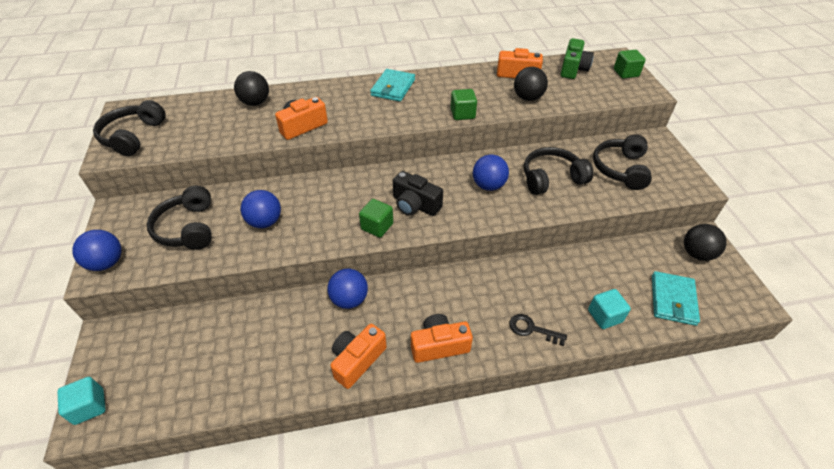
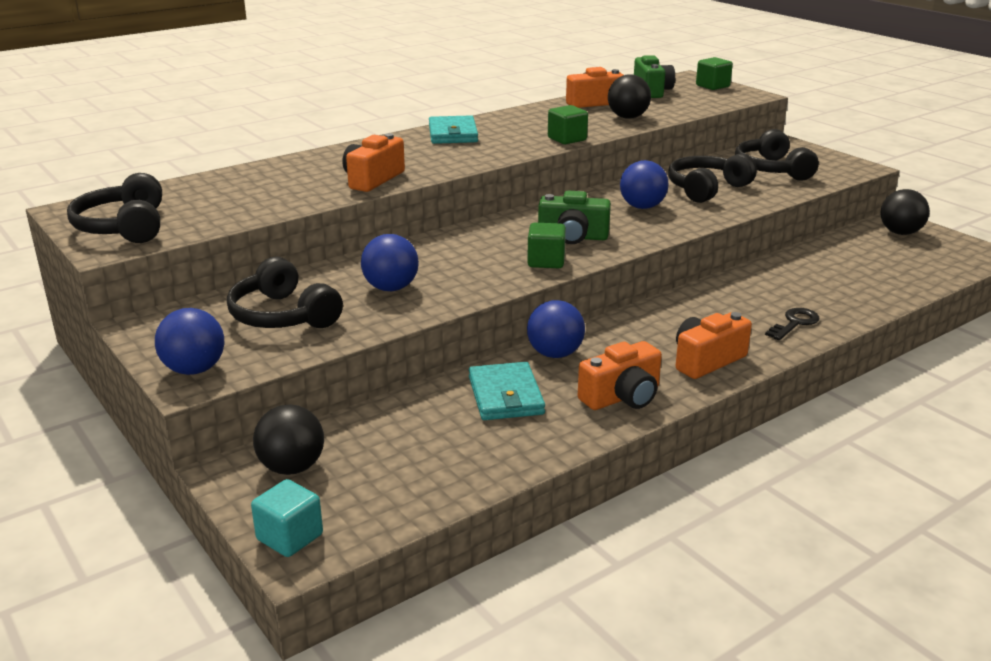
camera: 25 degrees left, 20 degrees down
black ball [234,71,269,106] -> black ball moved to [253,404,324,475]
orange camera [331,324,387,389] -> orange camera turned 135 degrees counterclockwise [578,341,662,410]
black camera [393,171,443,216] -> green camera [538,191,611,244]
black key [509,314,567,346] -> black key turned 135 degrees clockwise [765,308,819,340]
turquoise cube [588,289,631,329] -> none
turquoise wallet [652,271,700,326] -> turquoise wallet moved to [469,362,545,420]

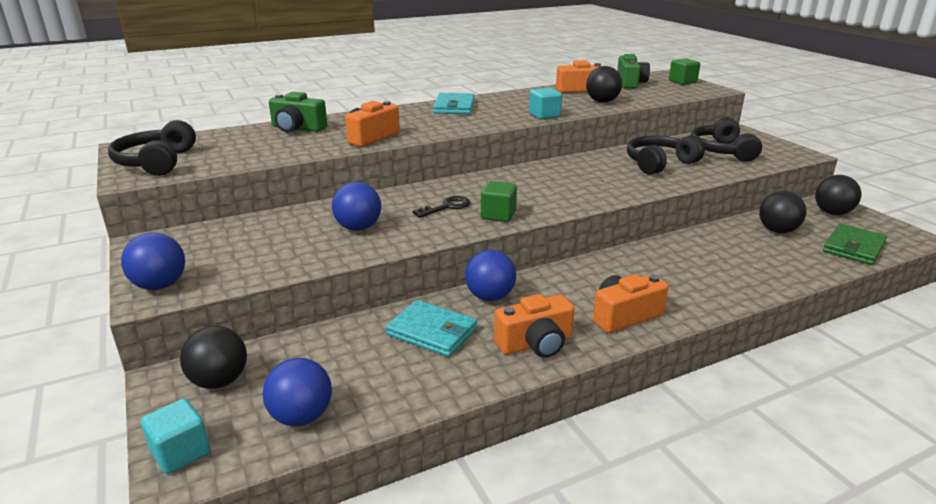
camera: 10 degrees right, 0 degrees up
black headphones [227,257,343,328] -> none
turquoise wallet [469,362,545,420] -> turquoise wallet turned 60 degrees counterclockwise [386,300,477,357]
green camera [538,191,611,244] -> green camera moved to [269,92,327,132]
green cube [548,105,588,144] -> turquoise cube [529,88,562,119]
blue ball [620,160,669,209] -> blue ball moved to [262,358,332,426]
black key [765,308,819,340] -> black key moved to [412,196,470,218]
none -> black ball [759,191,807,233]
none -> green wallet [823,224,887,265]

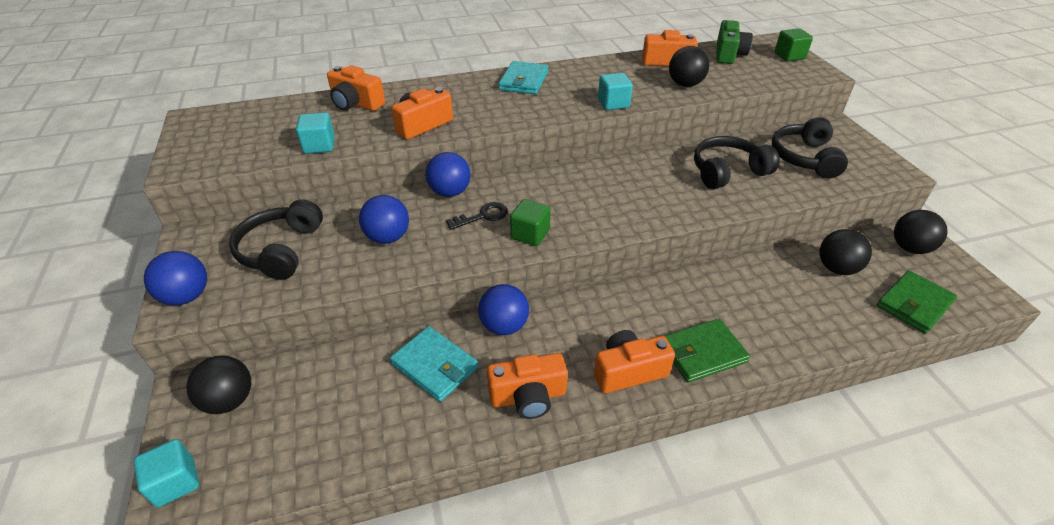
camera: 10 degrees right, 15 degrees up
black headphones [108,120,196,176] -> black headphones moved to [229,199,323,280]
blue ball [262,358,332,426] -> blue ball moved to [426,152,471,197]
green camera [269,92,327,132] -> orange camera [327,65,385,111]
none -> turquoise cube [296,113,335,154]
none -> green wallet [664,319,750,383]

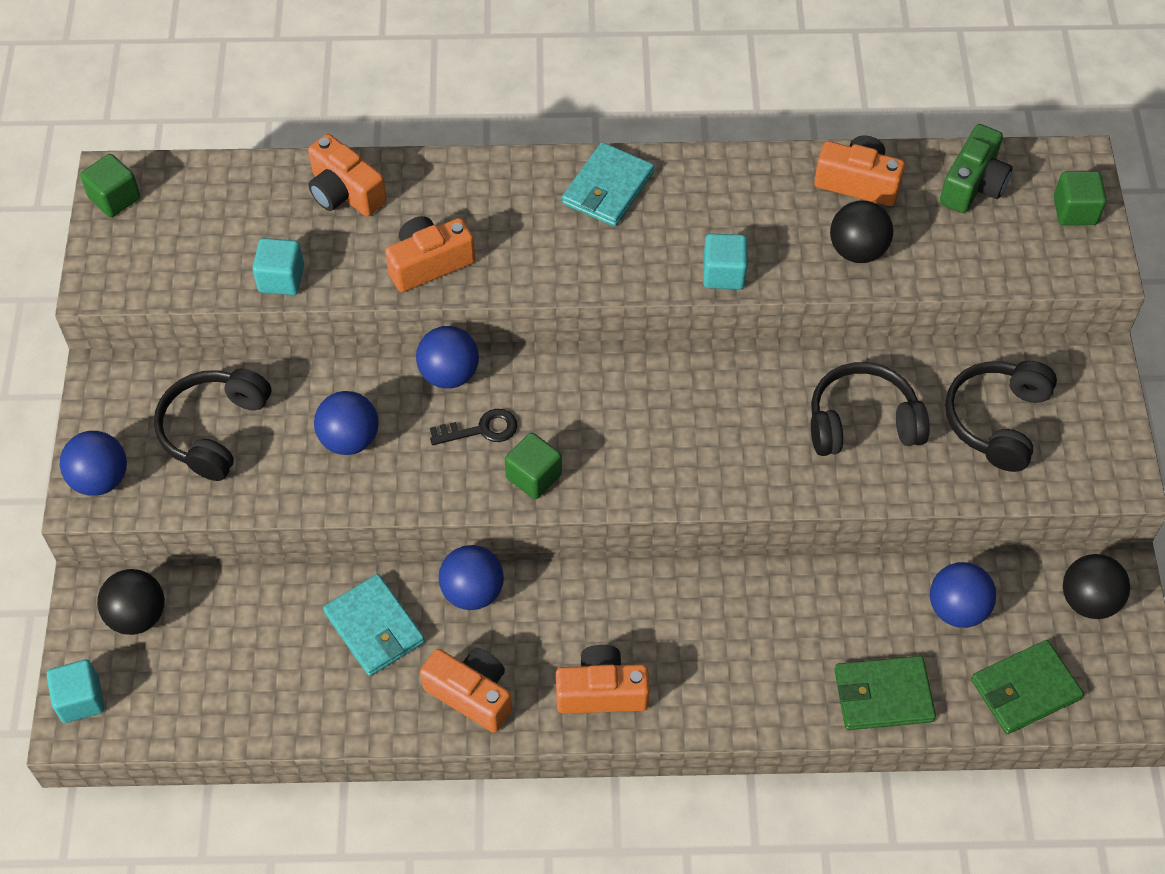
camera: 15 degrees right, 15 degrees up
orange camera [487,353,568,419] -> orange camera turned 150 degrees counterclockwise [420,648,512,733]
green wallet [664,319,750,383] -> green wallet moved to [834,656,936,730]
black ball [819,229,872,275] -> blue ball [930,562,996,628]
none -> green cube [80,154,140,217]

